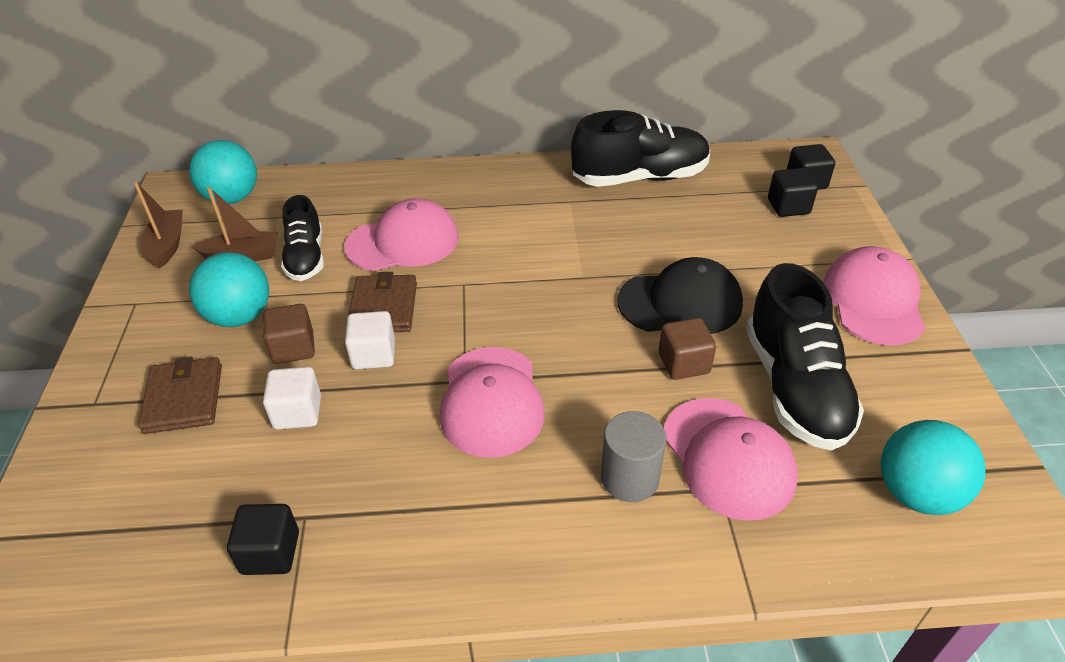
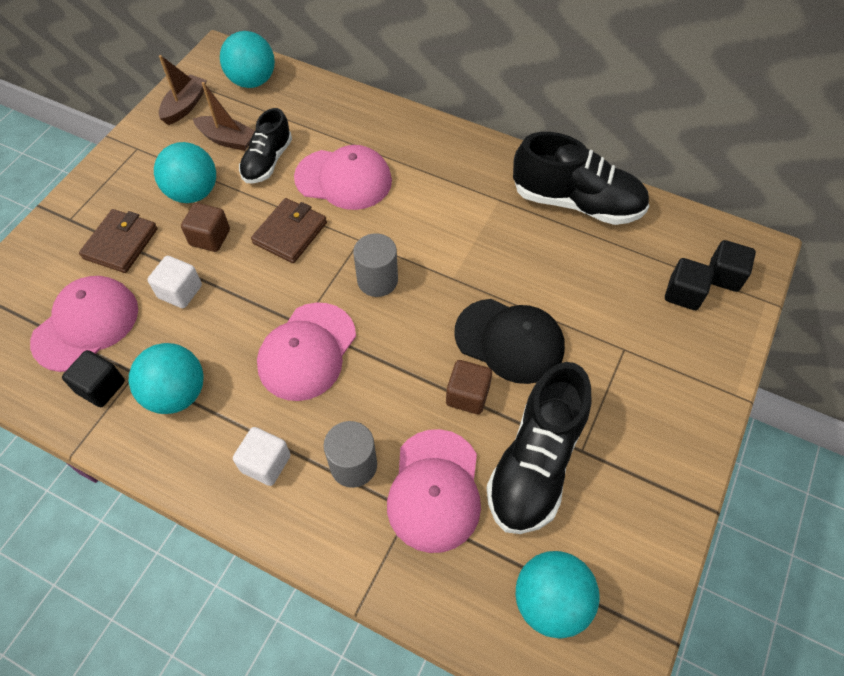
camera: 30 degrees right, 15 degrees up
white cube [345,311,395,369] -> white cube moved to [233,427,291,486]
pink cap [823,246,926,345] -> pink cap moved to [30,276,138,372]
none -> turquoise ball [129,343,204,414]
none -> grey cylinder [353,233,398,297]

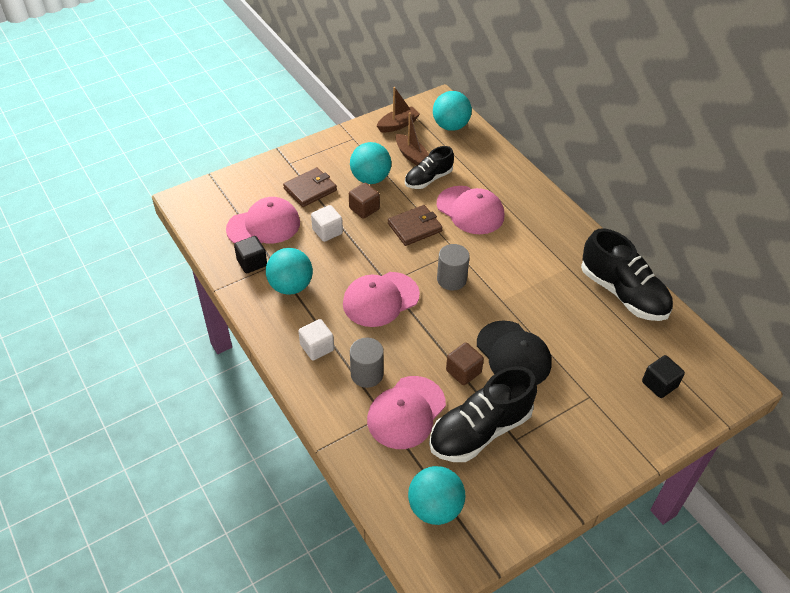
camera: 30 degrees right, 10 degrees down
black cube [709,240,756,292] -> none

